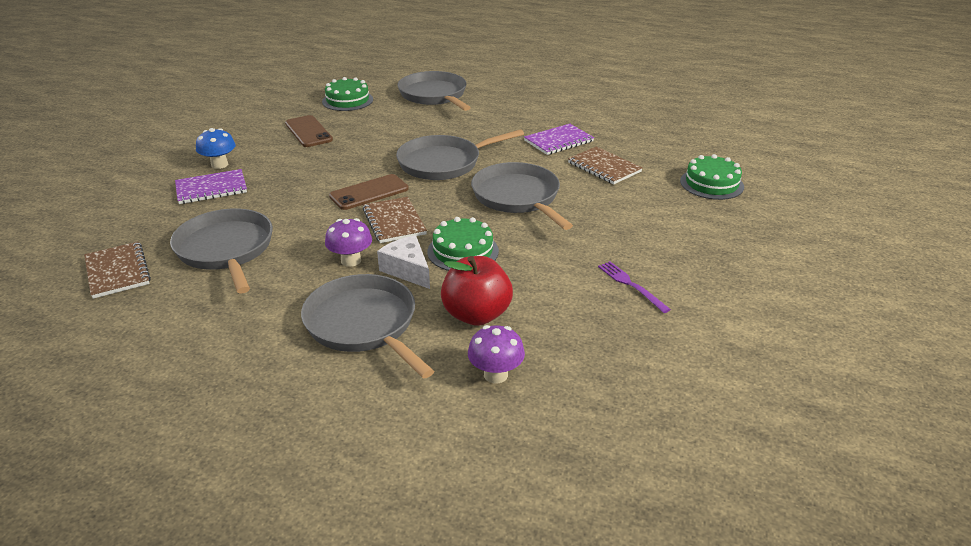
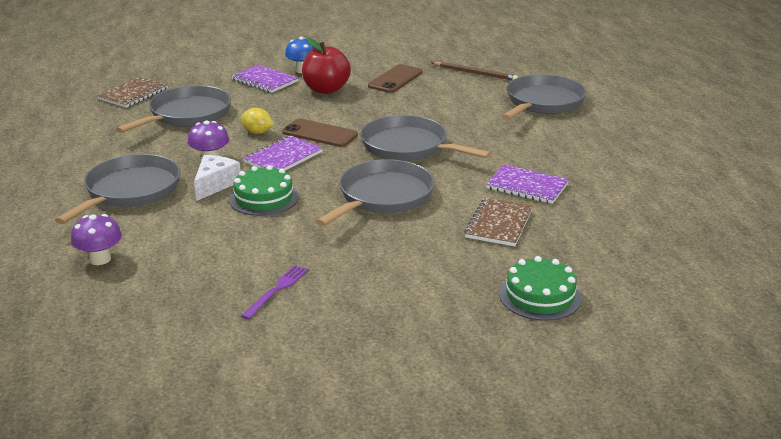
camera: 60 degrees right, 5 degrees down
green cake [322,77,373,111] -> brown pencil [431,62,518,81]
brown notebook [363,197,427,243] -> purple notebook [244,136,323,171]
red apple [441,256,513,326] -> red apple moved to [302,37,351,94]
none -> yellow lemon [241,108,274,134]

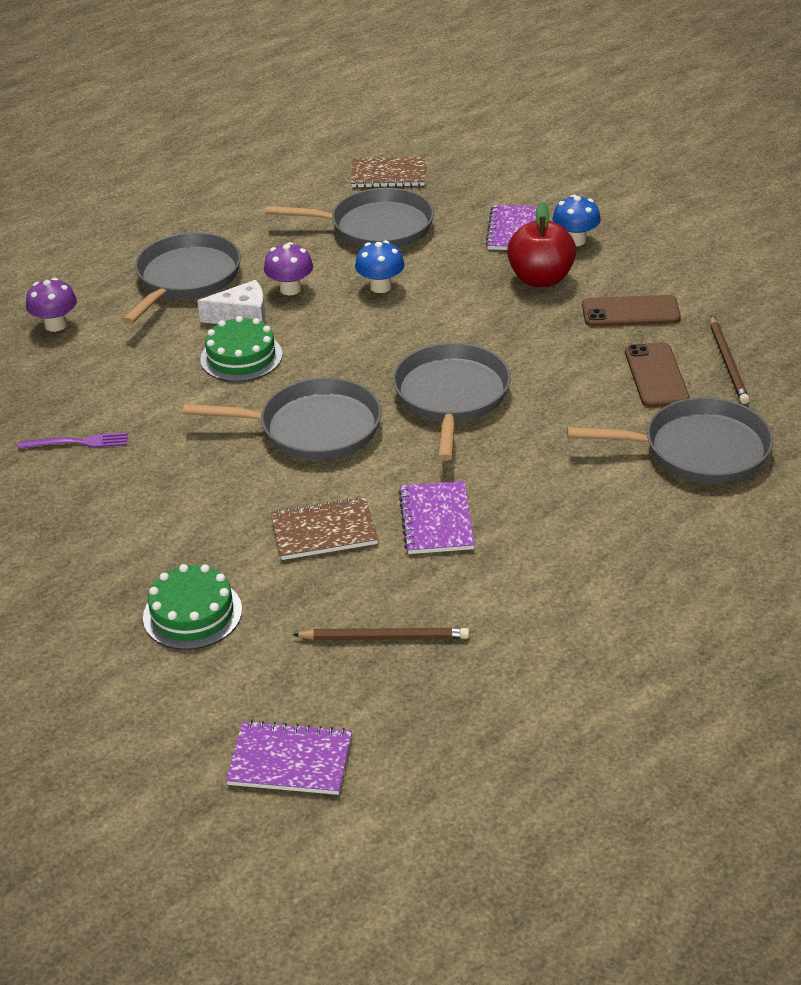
camera: 60 degrees right, 10 degrees up
grey pan [55,154,181,224] -> grey pan turned 60 degrees counterclockwise [122,232,241,324]
yellow lemon [241,108,274,134] -> blue mushroom [355,240,405,293]
purple notebook [244,136,323,171] -> purple notebook moved to [226,720,352,795]
brown phone [282,119,358,147] -> brown phone moved to [625,342,690,408]
none -> brown pencil [293,628,469,640]

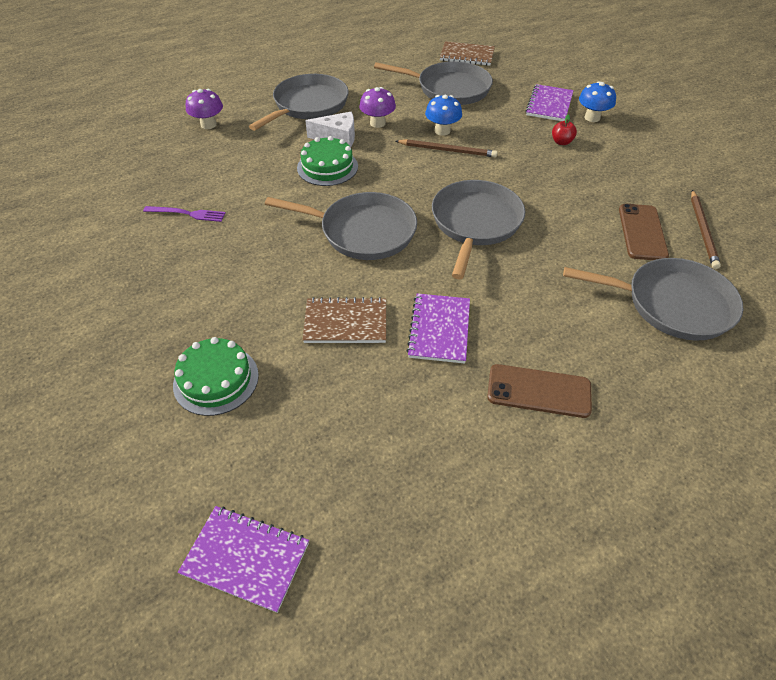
camera: 10 degrees right, 10 degrees up
brown pencil [293,628,469,640] -> brown pencil moved to [396,139,497,157]
red apple [507,202,576,287] -> red apple [552,114,577,145], size x0.47
brown phone [582,295,681,327] -> brown phone moved to [487,364,592,418]

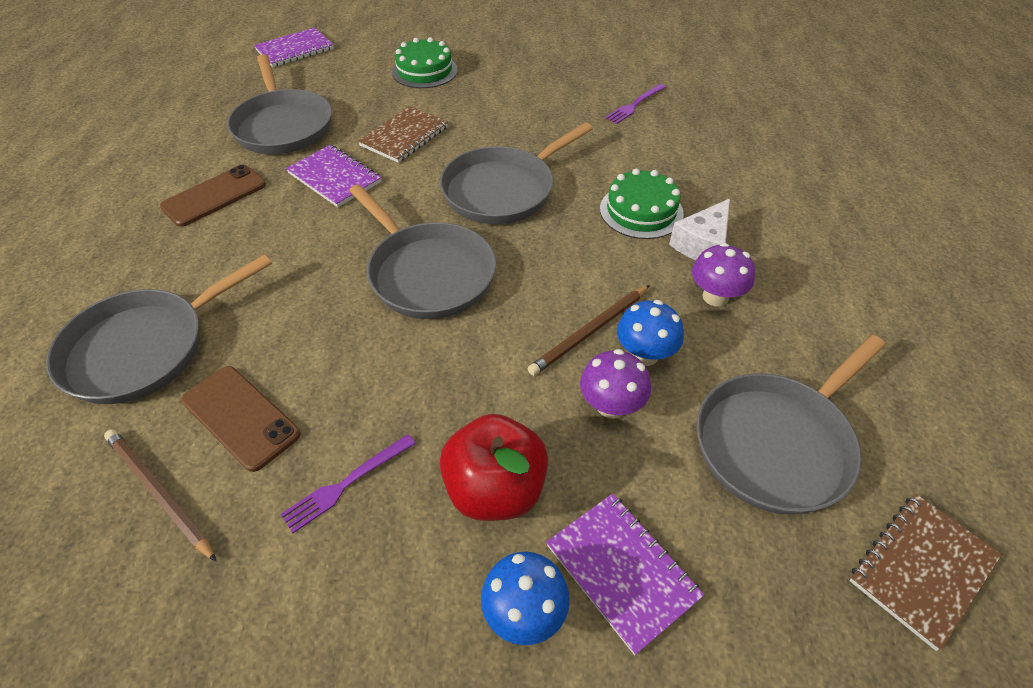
camera: 125 degrees right, 0 degrees up
purple mushroom [186,89,223,129] -> purple mushroom moved to [580,349,651,419]
grey pan [249,74,349,131] -> grey pan moved to [227,54,332,154]
red apple [552,114,577,145] -> red apple [440,414,548,521], size x2.15
none -> purple fork [281,434,416,533]

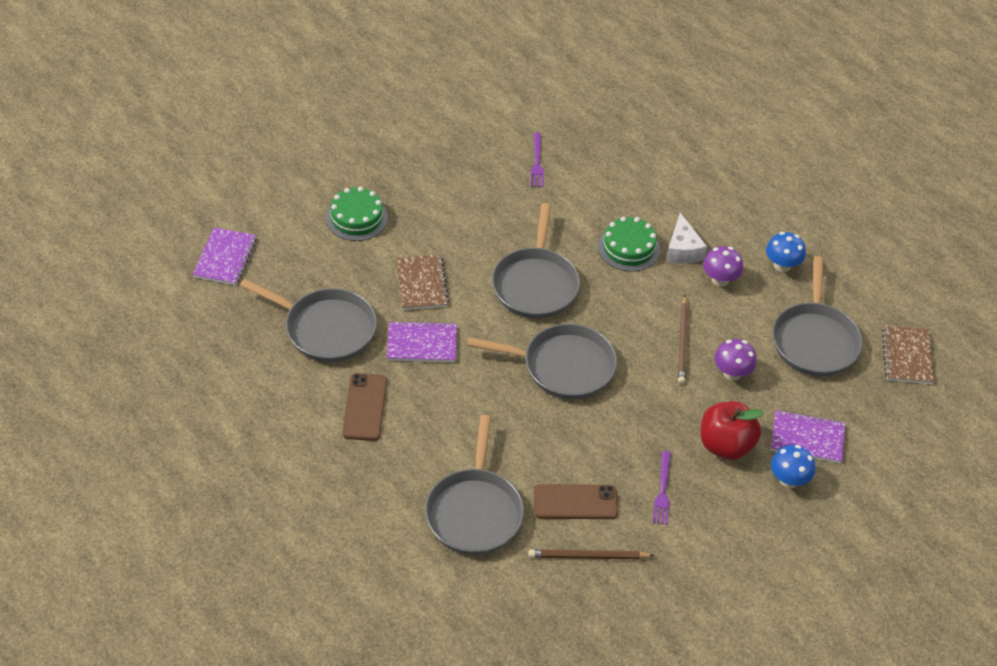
camera: 45 degrees left, 0 degrees up
blue mushroom [617,300,684,366] -> blue mushroom moved to [766,232,806,272]

